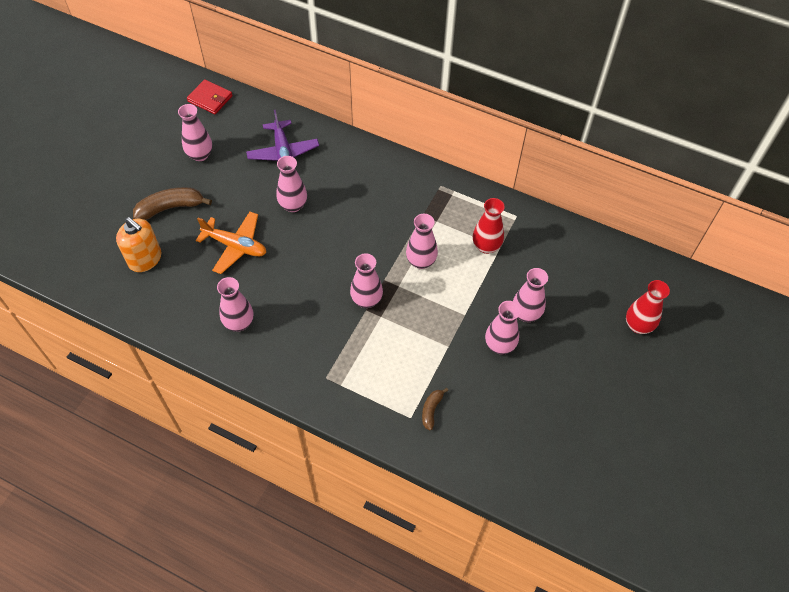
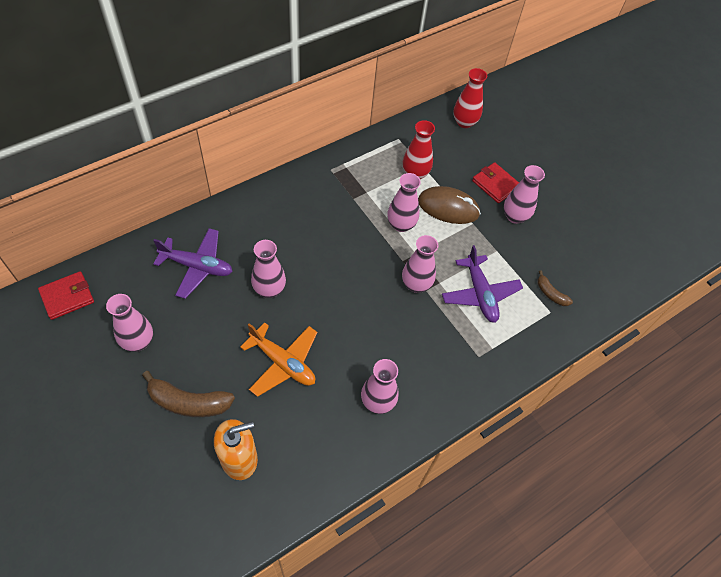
camera: 65 degrees left, 0 degrees up
brown banana [133,187,212,220] -> brown banana turned 90 degrees counterclockwise [142,371,235,417]
orange plane [196,212,266,274] -> orange plane turned 75 degrees clockwise [240,323,317,397]
pink vase [513,268,548,322] -> red wallet [472,162,519,203]
red vase [626,280,670,334] -> red vase moved to [454,68,487,128]
none -> brown mouse [418,186,481,224]
none -> purple plane [442,245,523,323]

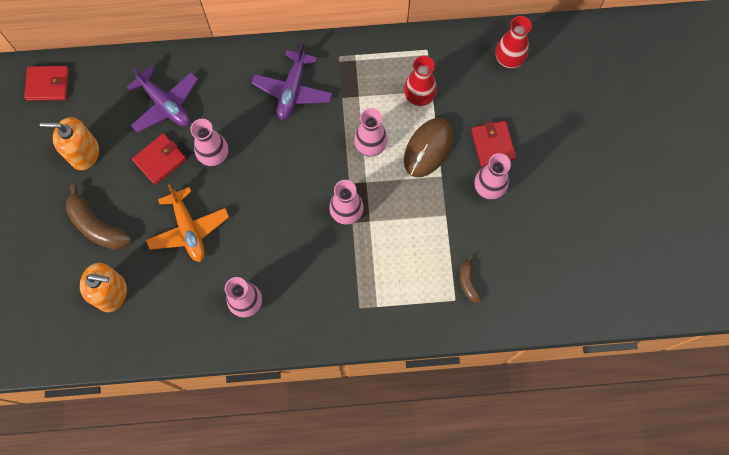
camera: 35 degrees right, 15 degrees up
pink vase [106,294,153,352] -> orange soap dispenser [40,117,99,170]
brown mouse [418,186,481,224] -> brown mouse turned 75 degrees clockwise [404,118,453,177]
purple plane [442,245,523,323] -> purple plane moved to [252,43,332,120]
none -> red wallet [132,133,187,185]

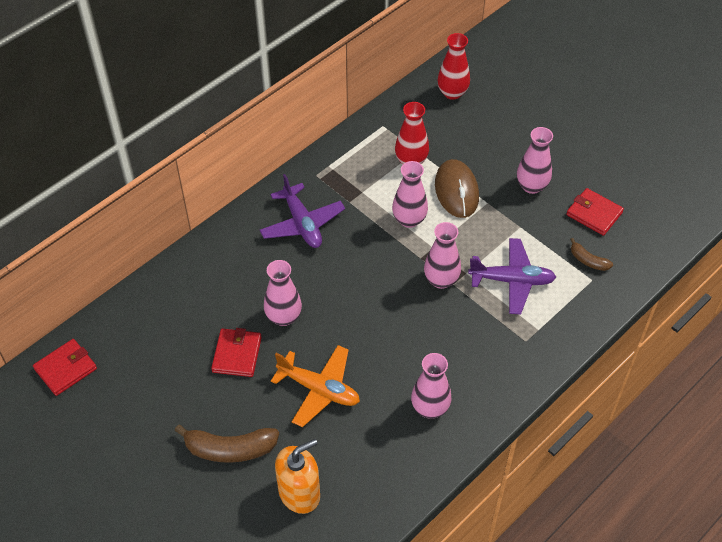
camera: 40 degrees left, 20 degrees down
orange soap dispenser [40,117,99,170] -> none
purple plane [127,66,198,133] -> purple plane moved to [468,238,556,315]
red wallet [471,121,516,167] -> red wallet moved to [566,188,624,236]

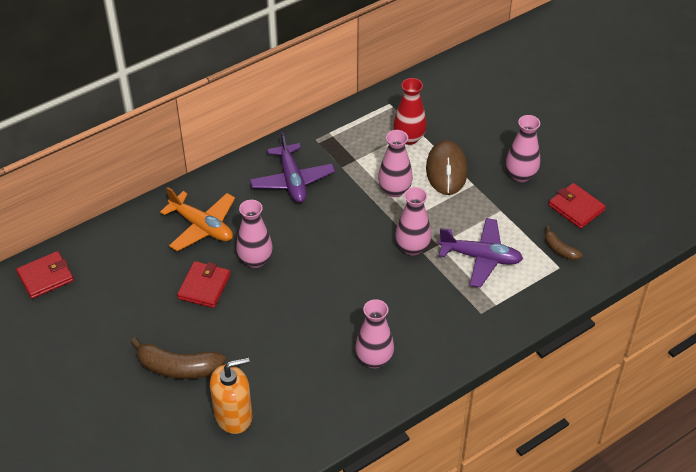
camera: 10 degrees right, 5 degrees down
orange plane [271,345,360,427] -> orange plane moved to [160,187,235,251]
red vase [437,33,470,100] -> none

